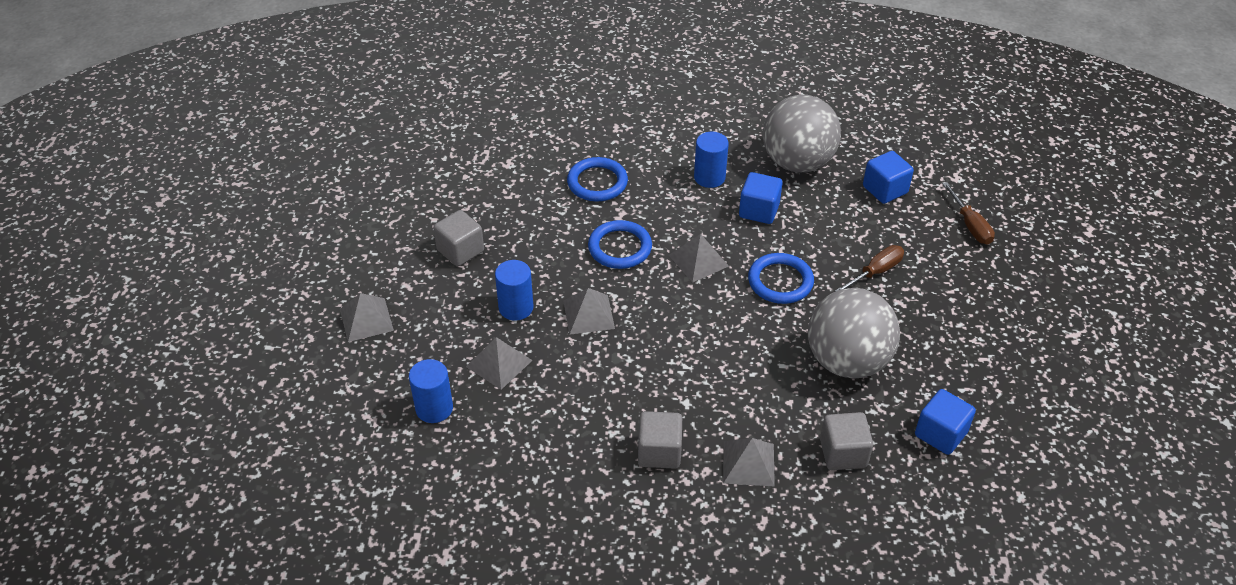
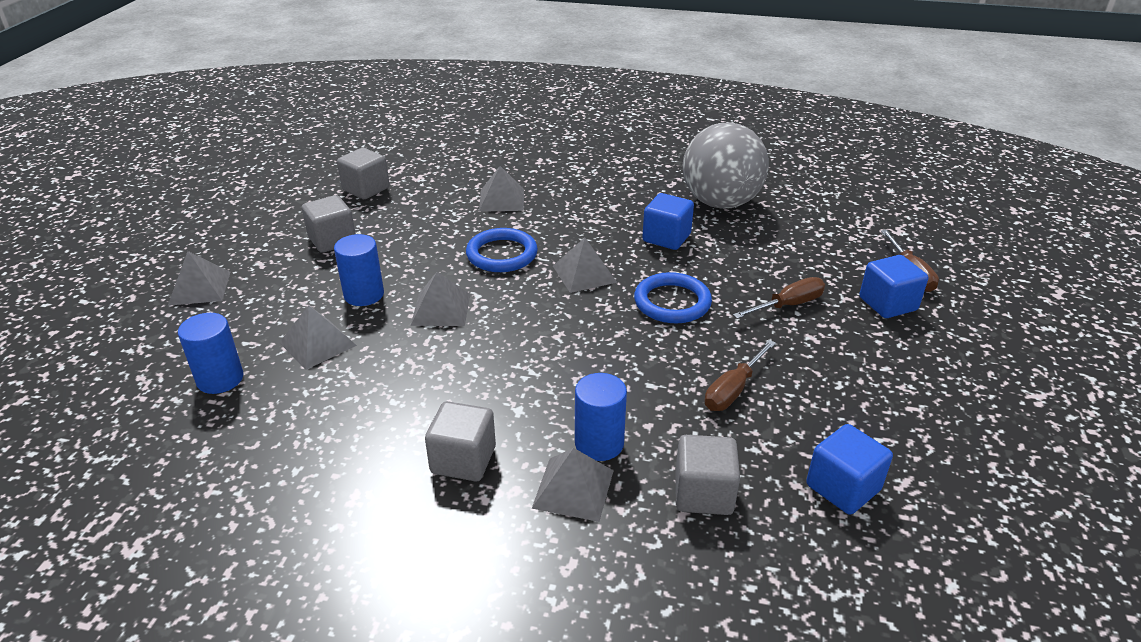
camera: 10 degrees right, 10 degrees down
blue ring [567,157,628,201] -> grey pyramid [479,166,524,212]
blue cylinder [694,132,729,188] -> blue cylinder moved to [575,373,627,461]
grey ball [808,288,900,379] -> brown screwdriver [705,340,776,411]
blue cube [863,151,914,204] -> blue cube moved to [859,255,928,318]
none -> grey cube [337,148,390,199]

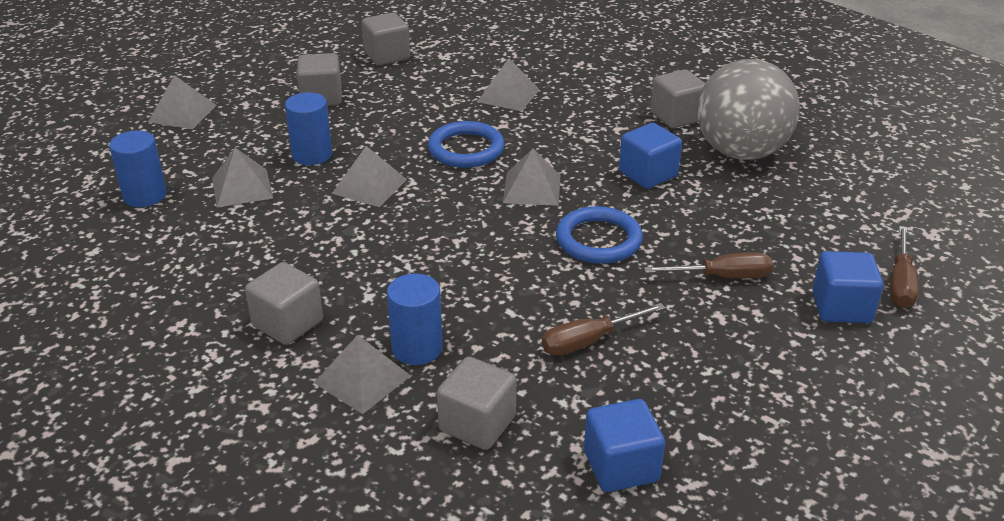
camera: 25 degrees right, 0 degrees up
none -> grey cube [651,69,705,128]

